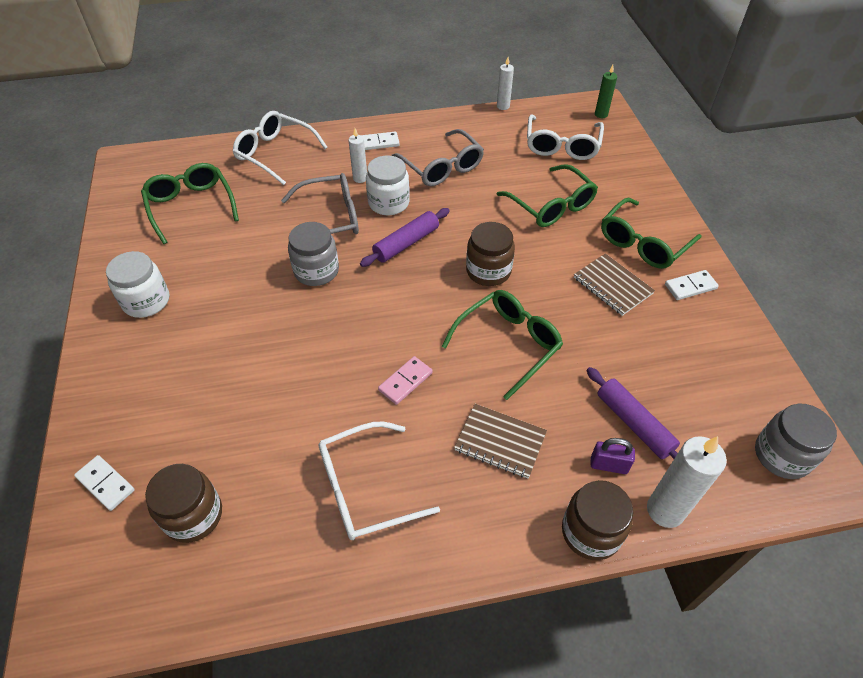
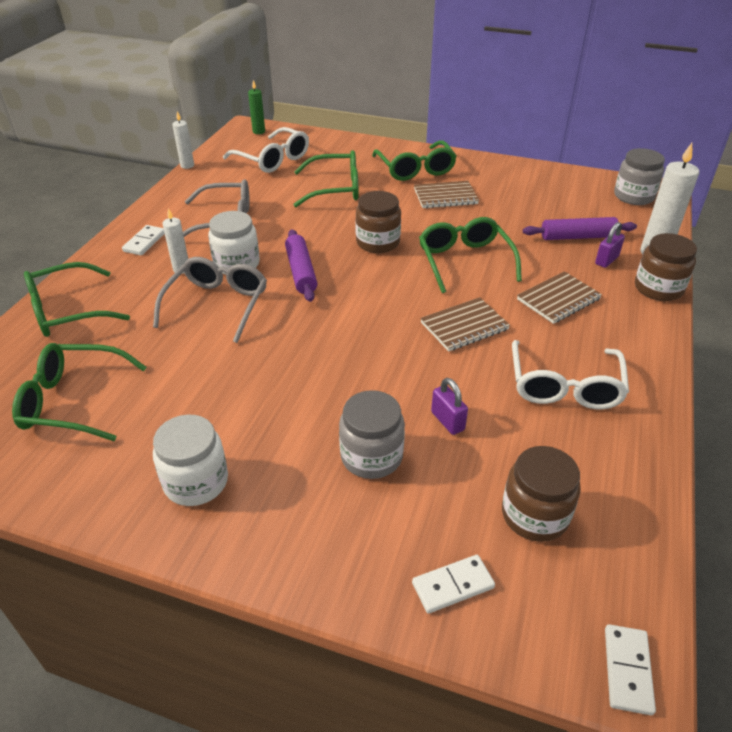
camera: 60 degrees left, 10 degrees down
white glasses [233,111,328,185] -> green glasses [24,262,130,337]
grey jar [288,222,339,286] -> grey jar moved to [339,390,405,479]
pink domino [378,356,433,405] -> brown notebook [420,297,510,351]
white domino [665,270,719,300] -> white domino moved to [605,624,656,715]
none -> purple padlock [431,378,468,435]

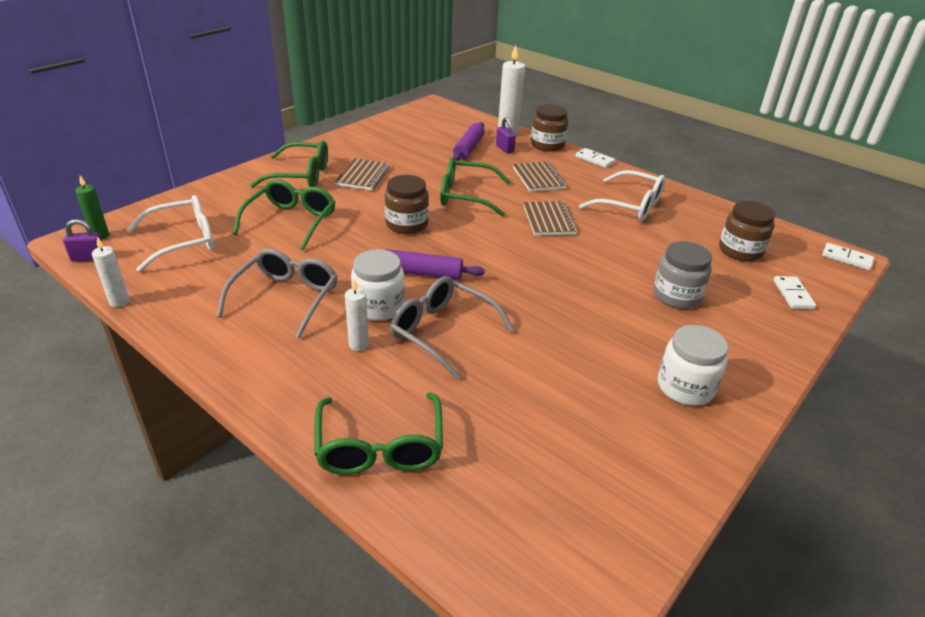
camera: 70 degrees left, 5 degrees down
green glasses [12,343,147,441] -> none
white domino [122,225,165,255] -> white domino moved to [575,148,615,168]
purple padlock [431,378,468,435] -> purple padlock moved to [63,219,104,262]
grey jar [614,148,665,205] -> none

